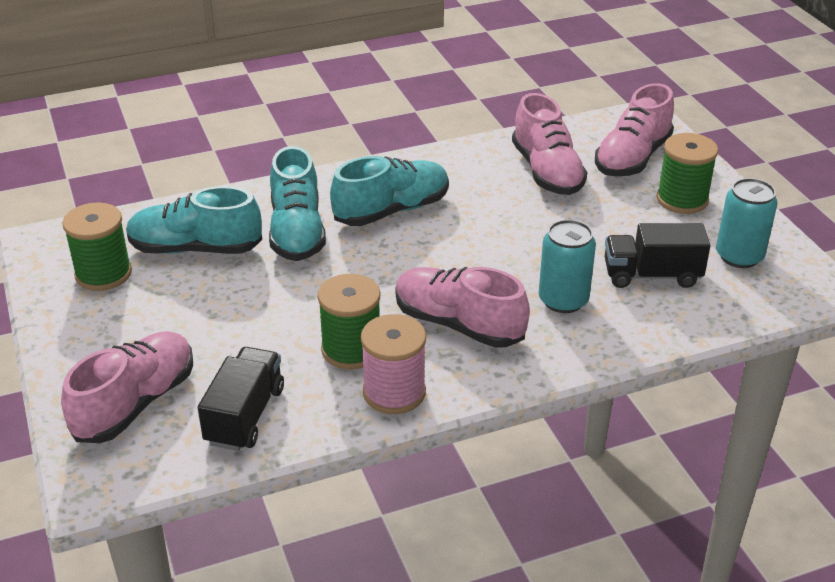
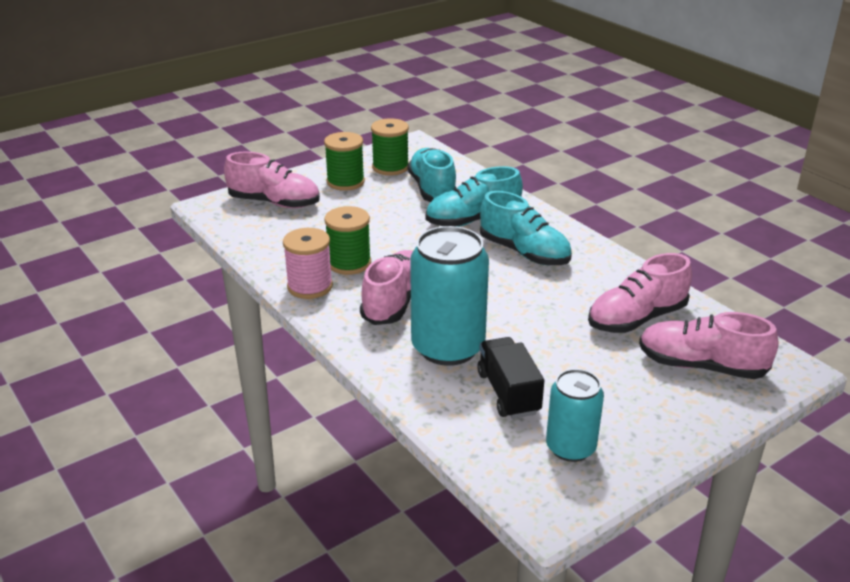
camera: 75 degrees right, 5 degrees down
black truck [198,347,284,451] -> none
turquoise can [539,219,596,313] -> turquoise can [410,226,489,366], size x1.67
green spool [657,133,718,214] -> green spool moved to [324,132,365,191]

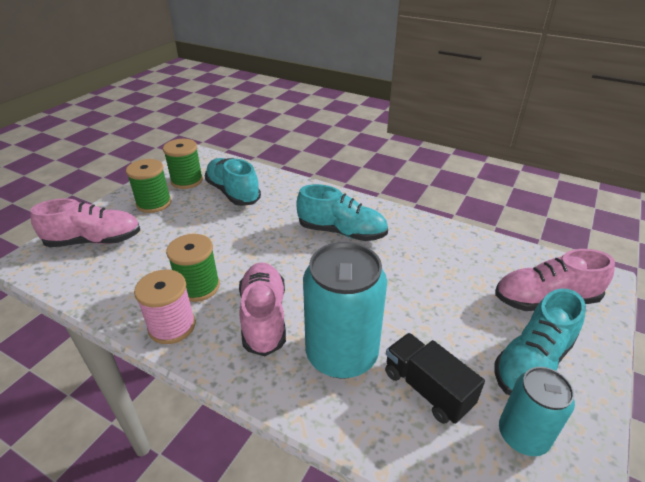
camera: 25 degrees left, 5 degrees up
turquoise shoe [426,166,523,227] -> turquoise shoe moved to [495,289,586,395]
pink shoe [588,253,692,333] -> none

